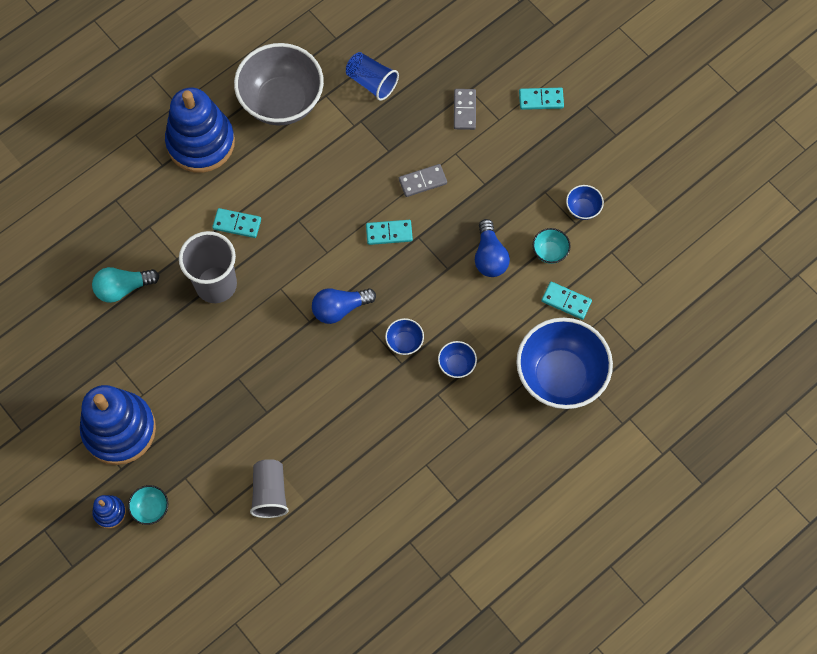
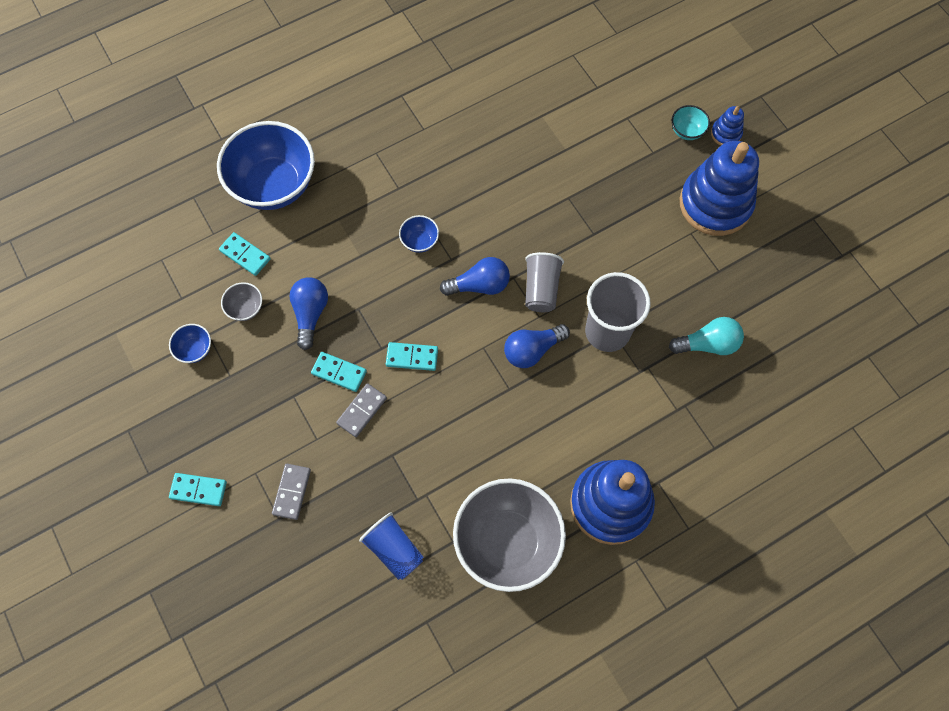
camera: 170 degrees left, 0 degrees up
turquoise domino [212,208,261,238] -> turquoise domino moved to [311,352,367,392]
grey cup [250,459,289,518] -> grey cup moved to [525,252,564,312]
grey domino [399,164,447,197] -> grey domino turned 45 degrees counterclockwise [336,383,387,437]
blue bowl [438,341,477,378] -> none
turquoise bowl [533,228,571,264] -> grey bowl [221,282,262,321]
none -> blue light bulb [504,324,570,368]

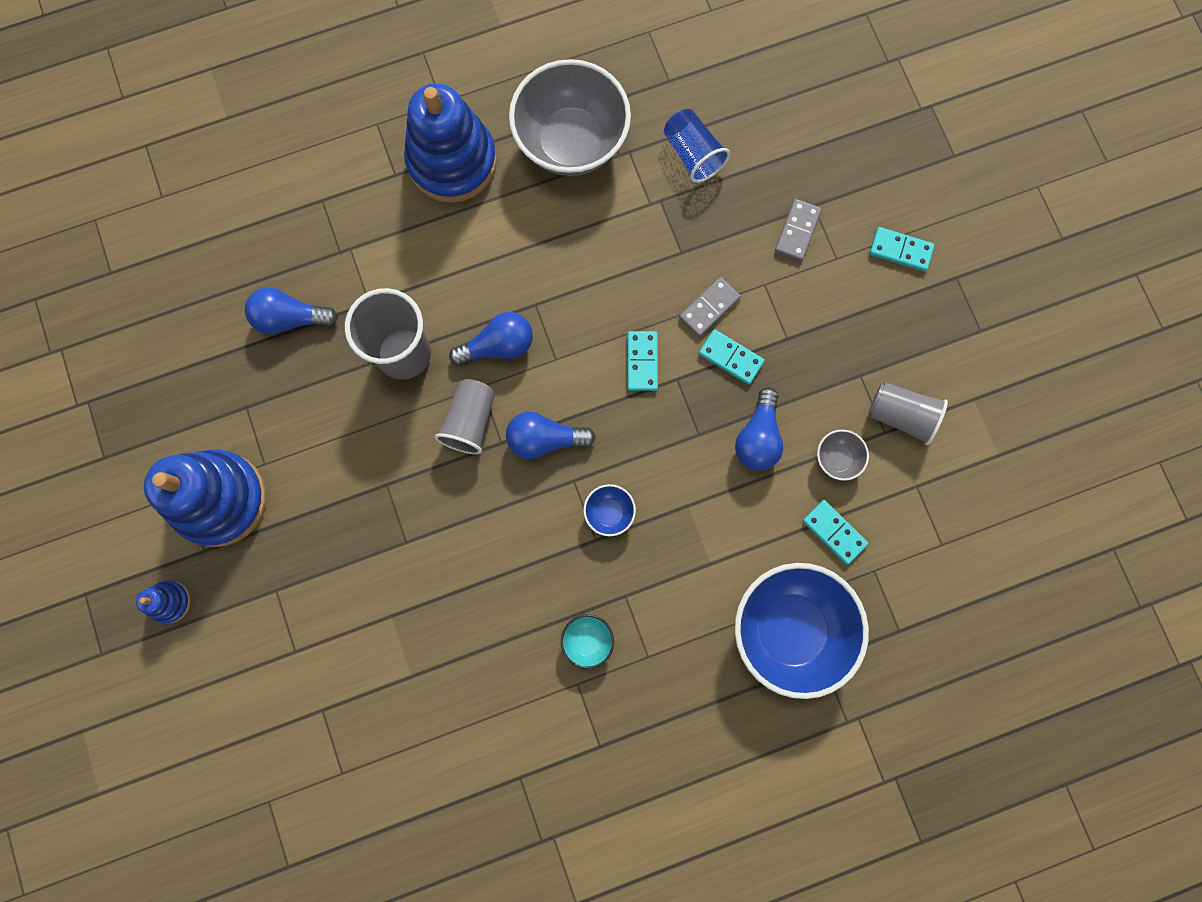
camera: 170 degrees left, 10 degrees up
blue bowl [169,324,211,363] -> grey cup [869,382,948,445]
turquoise domino [386,342,438,371] -> turquoise domino turned 75 degrees clockwise [627,331,658,391]
turquoise light bulb [669,317,744,355] -> blue light bulb [245,287,338,334]
turquoise bowl [672,105,710,140] -> turquoise bowl moved to [561,614,614,669]

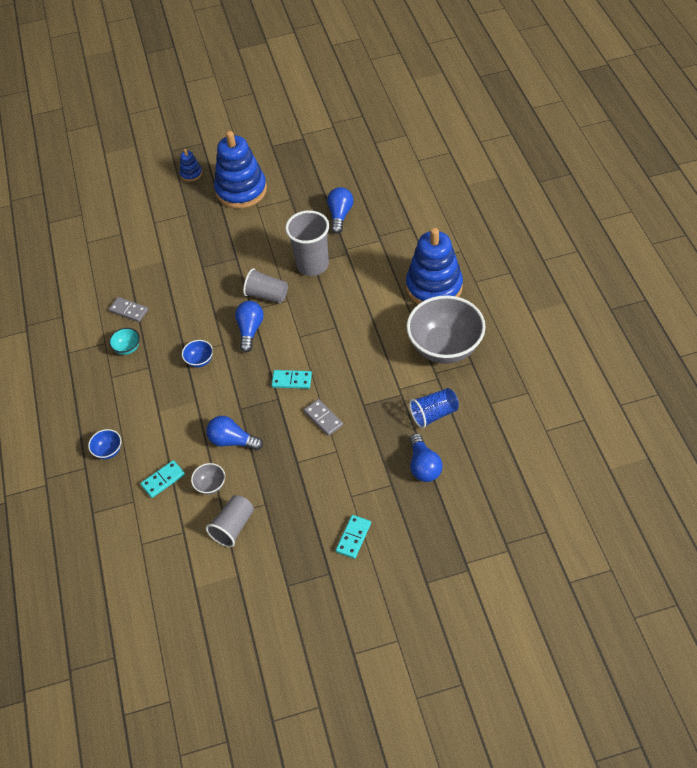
camera: 100 degrees right, 25 degrees down
blue light bulb [449,312,533,366] -> blue light bulb moved to [409,433,443,482]
turquoise domino [699,329,765,385] -> none
blue bowl [735,563,869,699] -> blue bowl [88,429,121,459], size x0.41
grey domino [775,199,822,261] -> grey domino moved to [109,297,148,322]

